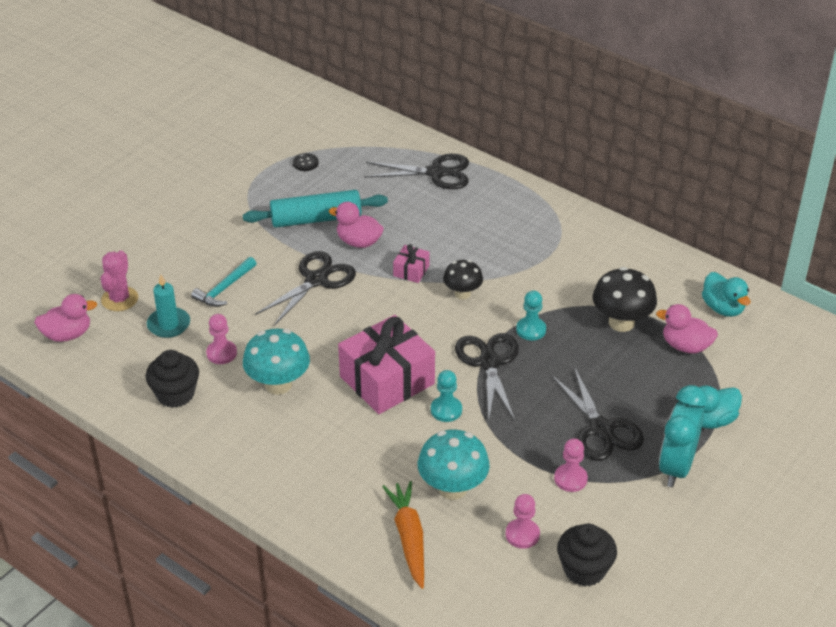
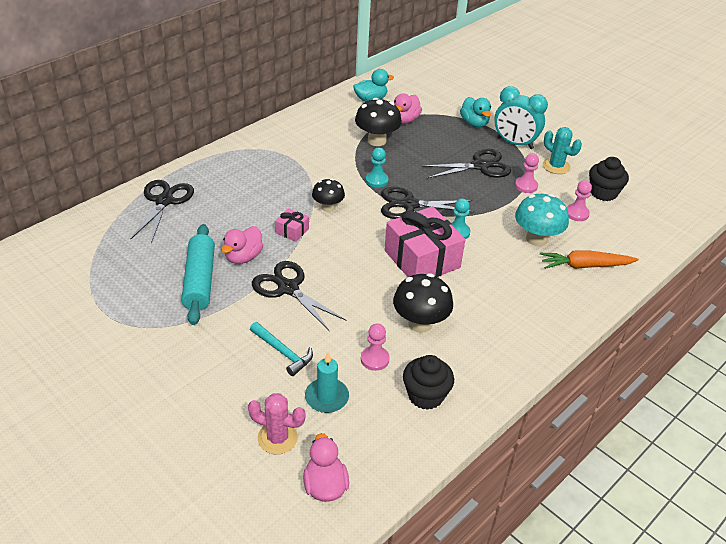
camera: 85 degrees left, 0 degrees up
turquoise mushroom [243,329,310,395] -> black mushroom [393,273,453,333]
black button [293,153,319,171] -> none
none -> turquoise cactus [543,127,582,174]

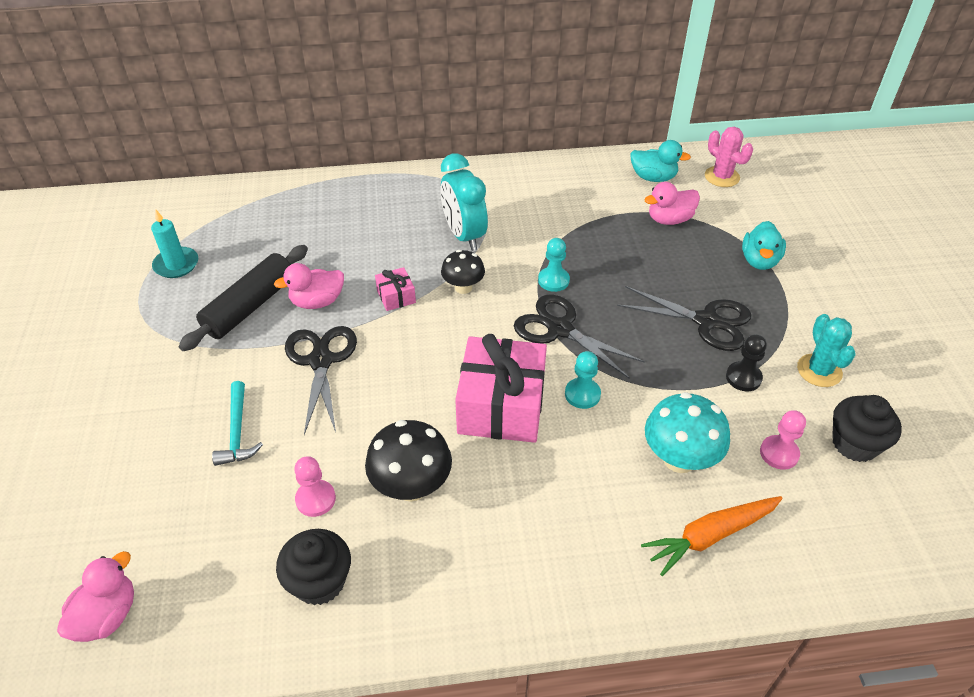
camera: 40 degrees right, 5 degrees up
black scissors [131,180,194,243] -> none
turquoise rolling pin [181,224,215,325] -> black rolling pin [179,245,308,351]
pink cactus [248,393,306,454] -> pink cactus moved to [705,127,753,187]
turquoise candle [305,352,349,413] -> turquoise candle moved to [151,209,198,278]
black mushroom [355,98,402,146] -> none
turquoise clock [494,86,548,149] -> turquoise clock moved to [440,153,488,251]
pink pawn [515,153,539,193] -> black pawn [726,334,767,391]
orange carrot [540,250,639,269] -> orange carrot turned 60 degrees counterclockwise [641,496,783,576]

